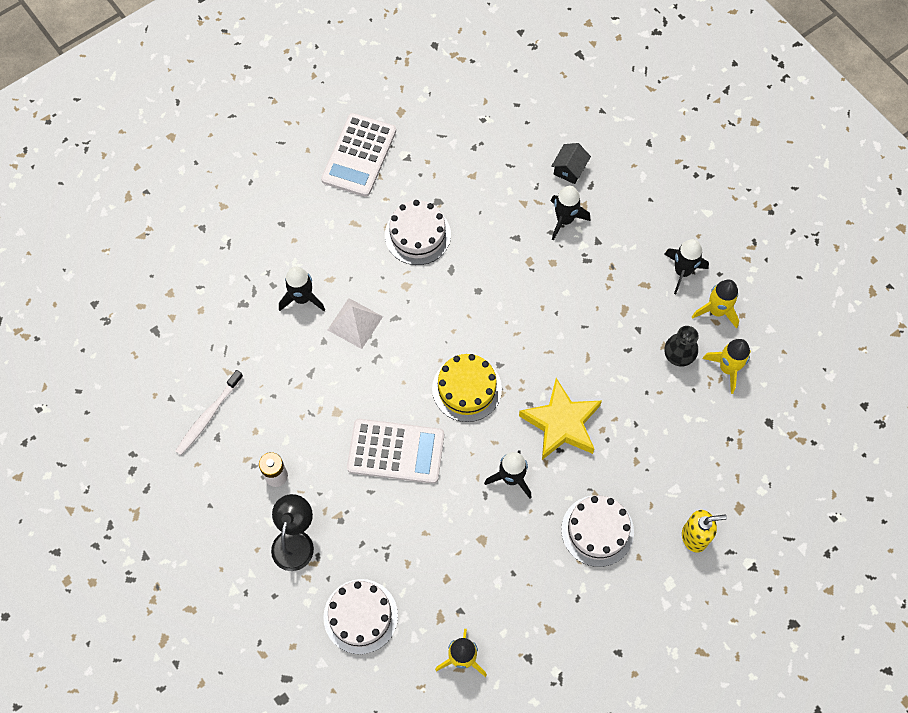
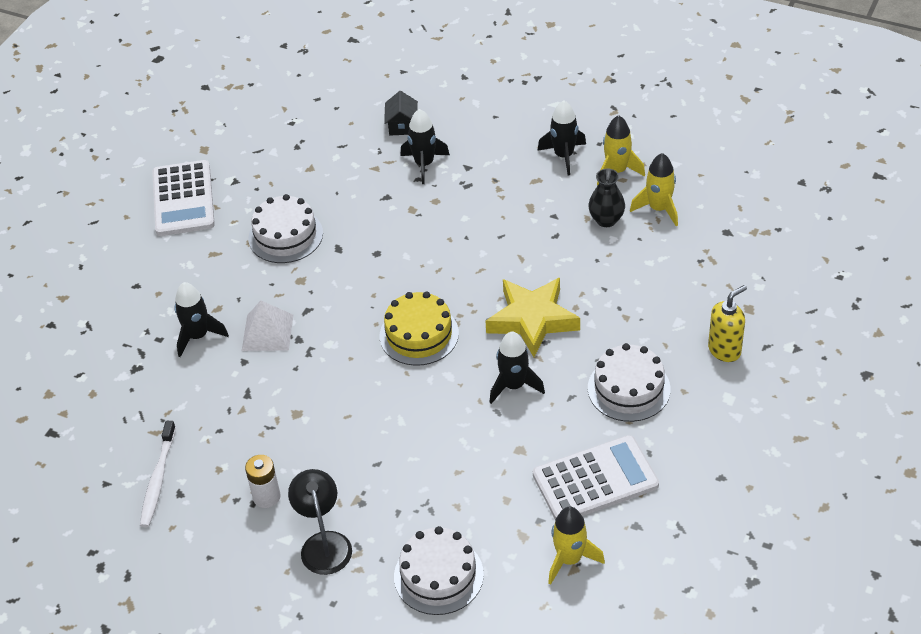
camera: 25 degrees left, 20 degrees down
white calculator [347,419,444,484] -> white calculator moved to [533,435,659,520]

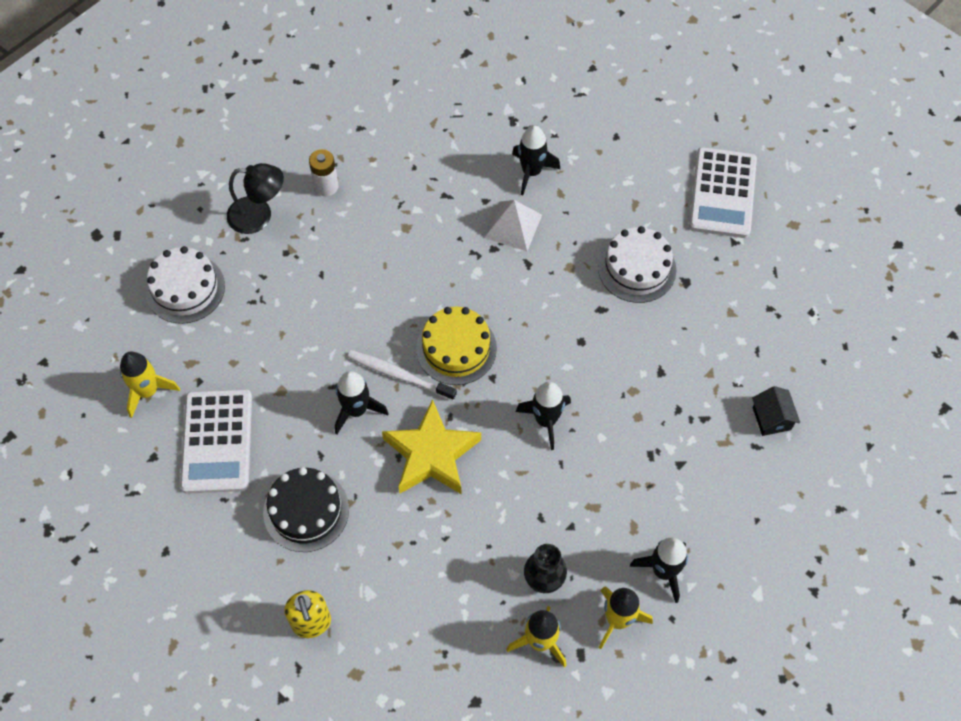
camera: 105 degrees right, 15 degrees up
white toothbrush [140,421,176,527] -> white toothbrush moved to [348,350,457,401]
white calculator [152,160,215,236] -> white calculator turned 90 degrees counterclockwise [689,147,757,238]
black house [384,91,418,135] -> black house turned 60 degrees clockwise [752,386,800,436]
black rocket [400,109,450,184] -> black rocket moved to [515,382,571,450]
white cake [588,343,670,422] -> black cake [263,467,349,552]

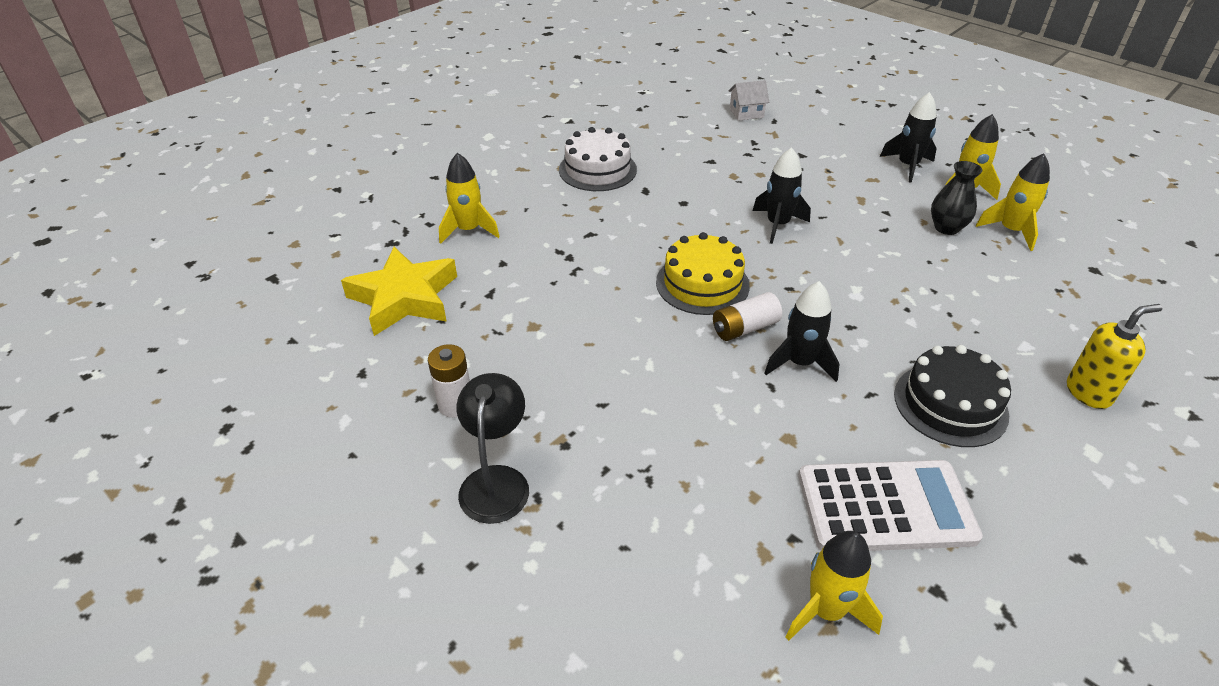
camera: 90 degrees left, 20 degrees down
white cake [146,246,225,324] -> none
white toothbrush [348,350,457,401] -> white battery [713,292,782,341]
yellow star [382,399,481,494] -> yellow star moved to [341,247,457,336]
white pyramid [484,200,542,251] -> none
black rocket [512,125,560,195] -> yellow rocket [439,153,500,244]
white calculator [689,147,757,238] -> none
black house [752,386,800,436] -> white house [729,80,769,121]

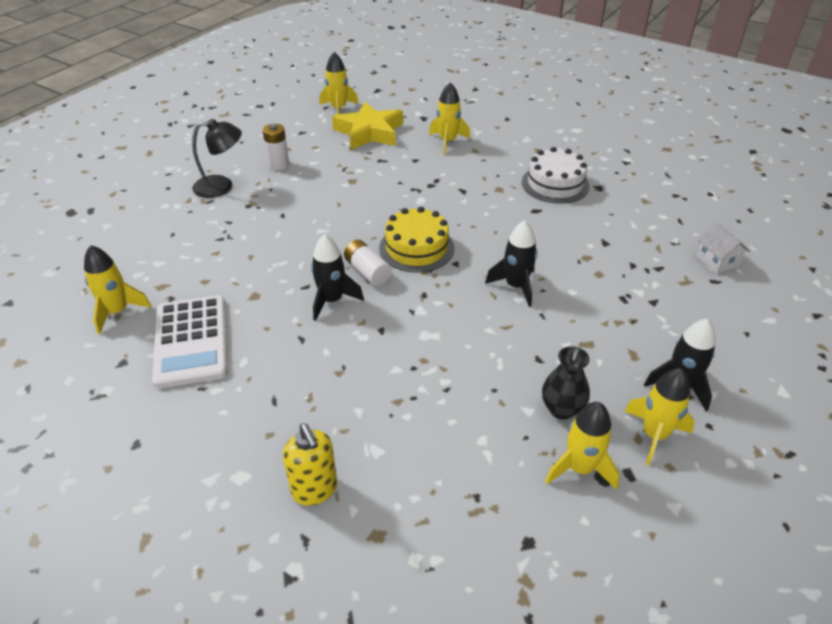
camera: 80 degrees right, 0 degrees up
black cake [894,345,1011,447] -> none
none -> yellow rocket [319,52,359,114]

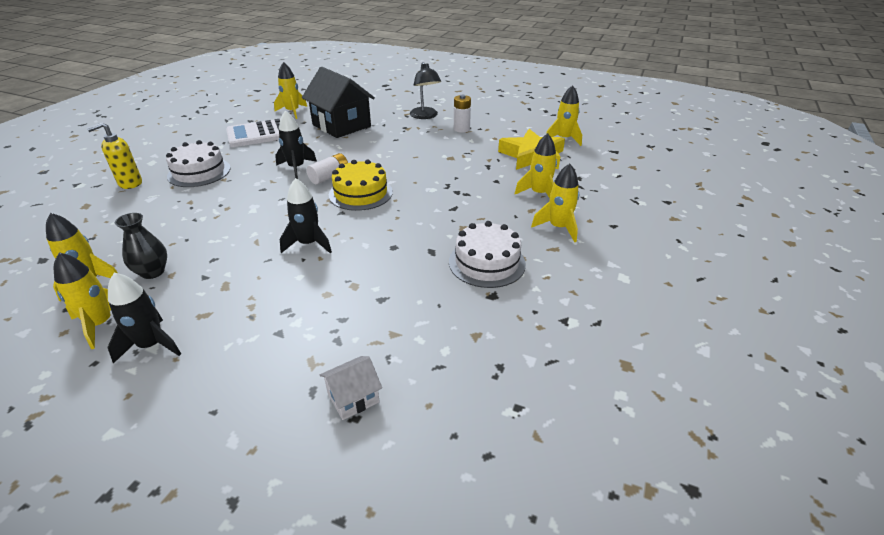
camera: 80 degrees right, 5 degrees down
none -> white cake [166,140,231,187]
none -> black house [302,67,375,138]
none -> yellow rocket [531,163,579,242]

